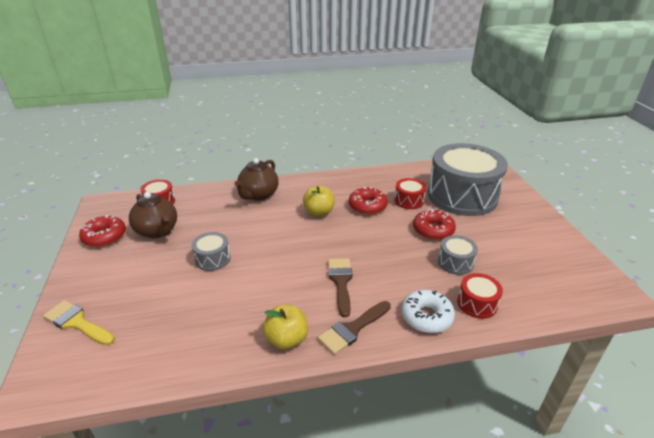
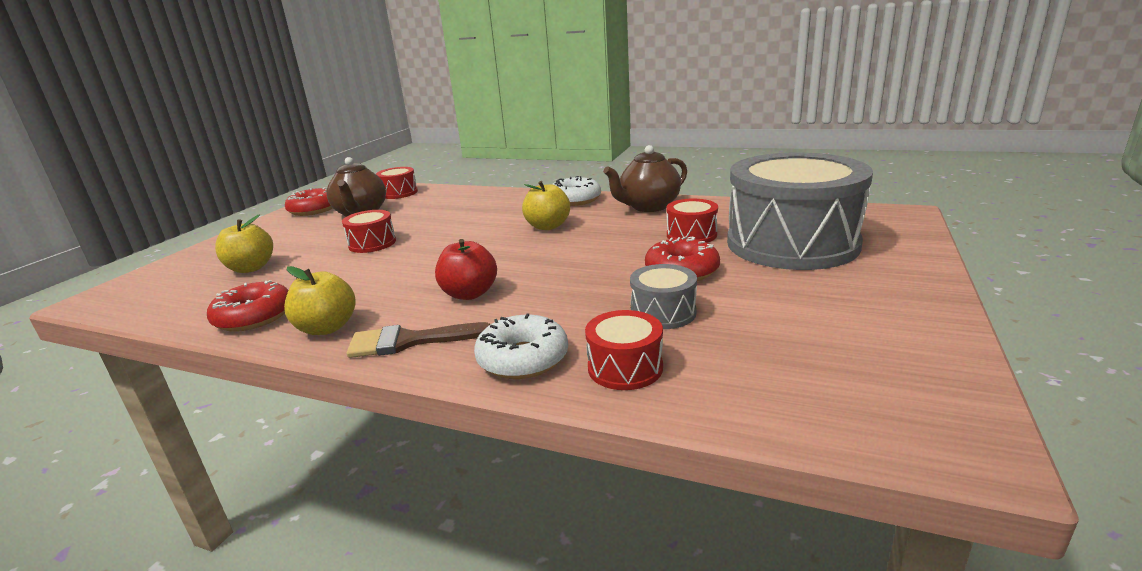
camera: 35 degrees right, 10 degrees down
yellow brush [43,300,115,345] -> none
grey drum [192,232,231,271] -> red drum [342,210,396,253]
brown teapot [234,158,279,201] -> brown teapot moved to [603,145,687,212]
brown brush [328,258,353,317] -> red apple [435,239,497,300]
red donut [349,187,388,215] -> red donut moved to [207,280,288,332]
none -> yellow apple [215,214,273,273]
none -> white donut [552,176,601,206]

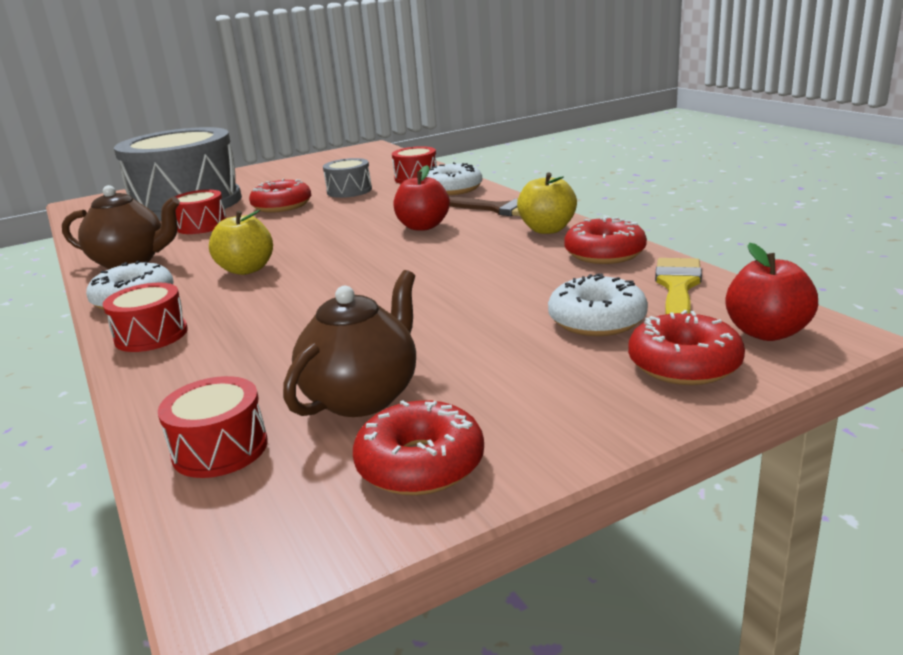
camera: 140 degrees left, 0 degrees up
yellow apple [215,214,273,273] -> white donut [548,273,648,336]
red drum [342,210,396,253] -> red drum moved to [103,283,188,352]
none -> red donut [628,310,745,385]
none -> yellow brush [655,258,702,314]
none -> red apple [725,243,818,341]

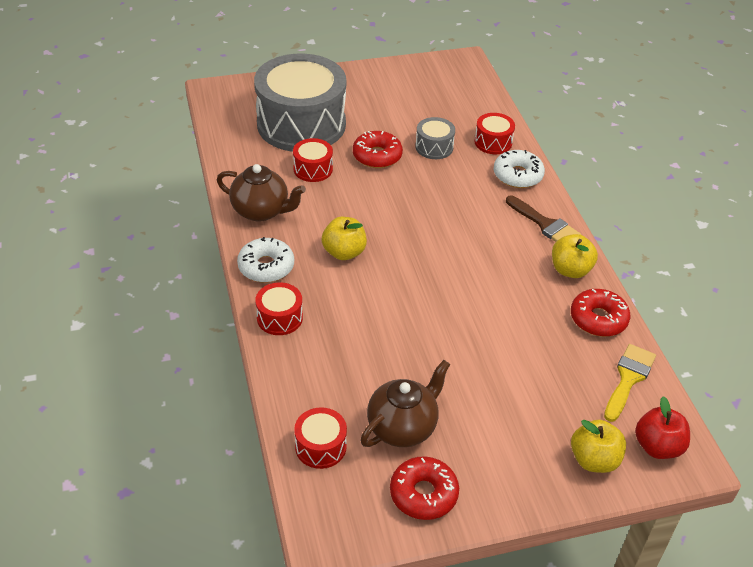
camera: 10 degrees right, 20 degrees up
red apple [393,165,450,231] -> none
white donut [548,273,648,336] -> none
red donut [628,310,745,385] -> yellow apple [571,420,626,473]

